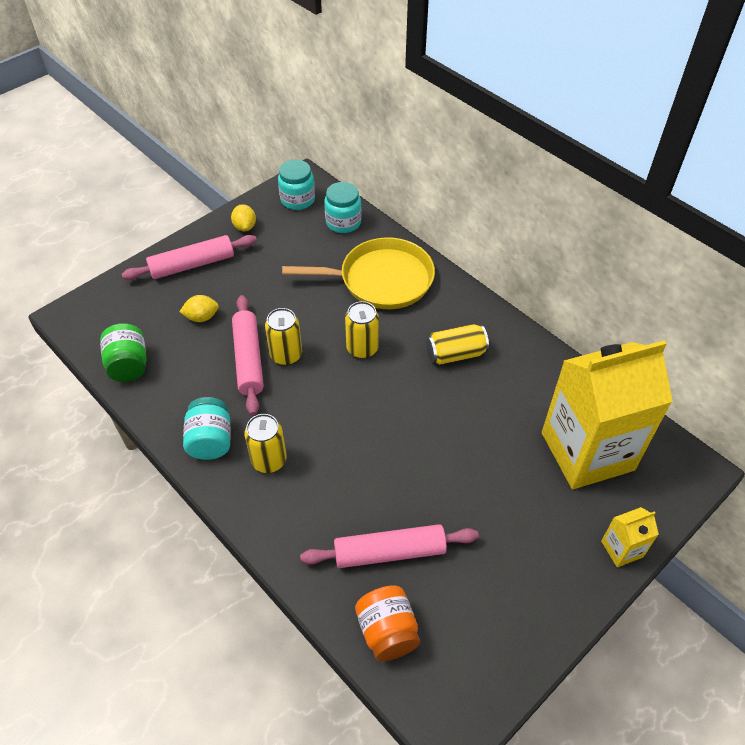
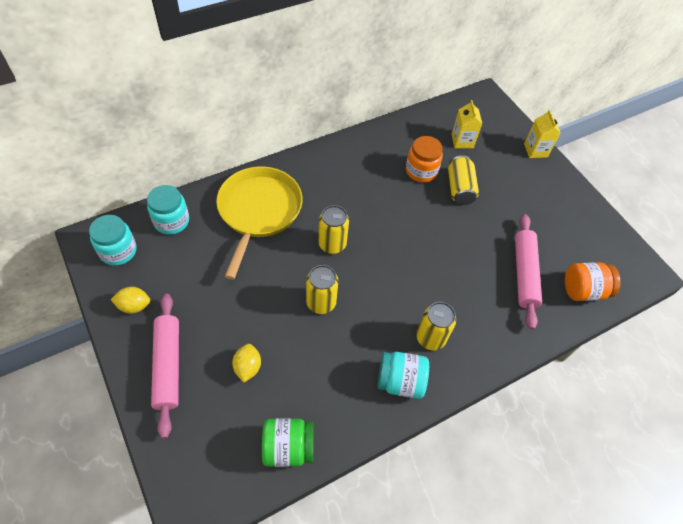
camera: 80 degrees left, 5 degrees up
pink rolling pin [232,295,264,416] -> none
yellow can [426,324,489,365] -> yellow can moved to [448,155,479,205]
yellow carton [542,340,673,489] -> yellow carton [451,100,482,148], size x0.40
none -> orange jar [406,136,443,182]

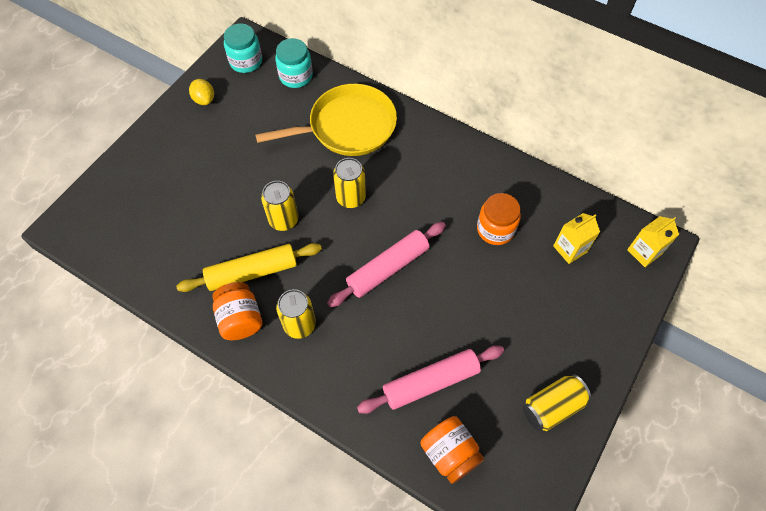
camera: 65 degrees right, 5 degrees up
pink rolling pin [151,294,179,439] -> pink rolling pin moved to [327,222,446,307]
yellow lemon [232,344,261,382] -> none
green jar [262,418,314,467] -> none
turquoise jar [377,352,429,399] -> orange jar [212,282,262,340]
yellow can [448,155,479,205] -> yellow can moved to [523,374,591,431]
yellow carton [524,110,561,158] -> yellow carton moved to [627,216,679,267]
none -> yellow rolling pin [176,243,322,292]

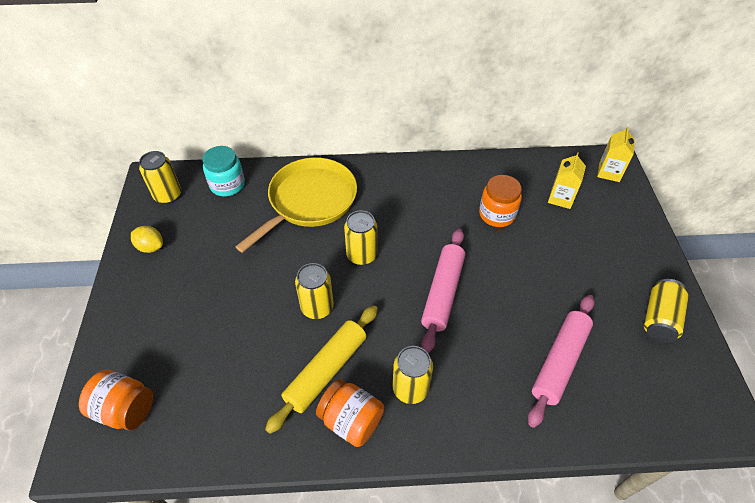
camera: 35 degrees left, 10 degrees down
turquoise jar [224,23,262,73] -> yellow can [139,151,181,204]
orange jar [420,416,484,484] -> orange jar moved to [79,370,154,431]

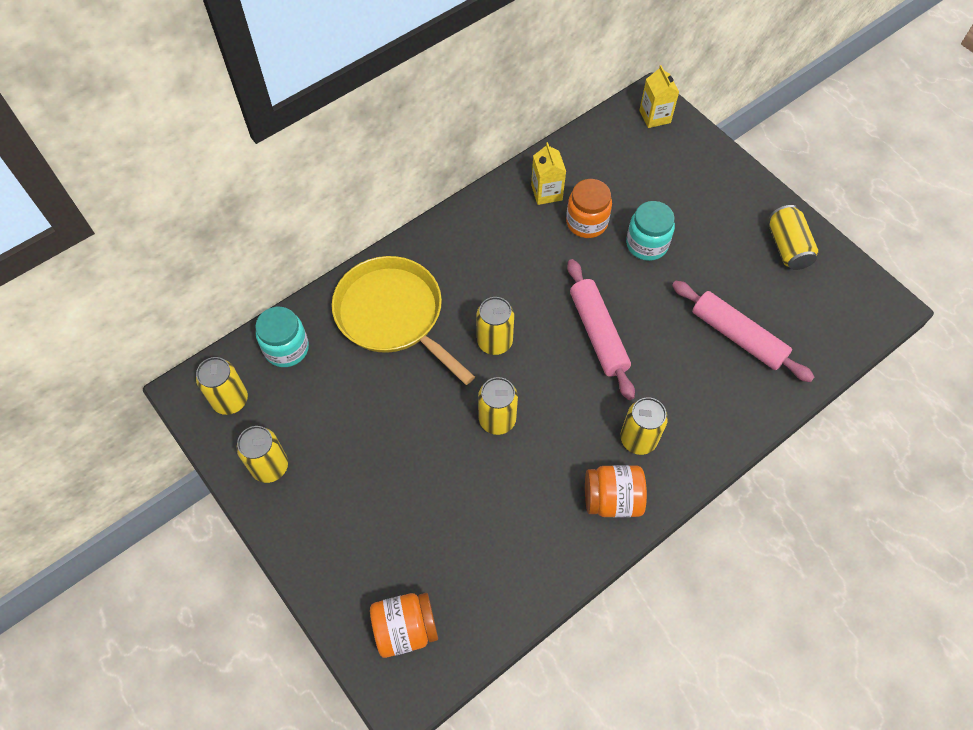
camera: 35 degrees left, 10 degrees up
yellow lemon [131,226,163,253] -> yellow can [236,426,288,483]
yellow pan [236,157,357,253] -> yellow pan turned 45 degrees counterclockwise [332,256,475,385]
yellow rolling pin [265,305,378,434] -> none
pink rolling pin [528,295,595,428] -> pink rolling pin turned 45 degrees counterclockwise [672,281,815,382]
yellow carton [548,152,586,209] -> yellow carton moved to [531,142,566,205]
none -> turquoise jar [626,201,675,261]

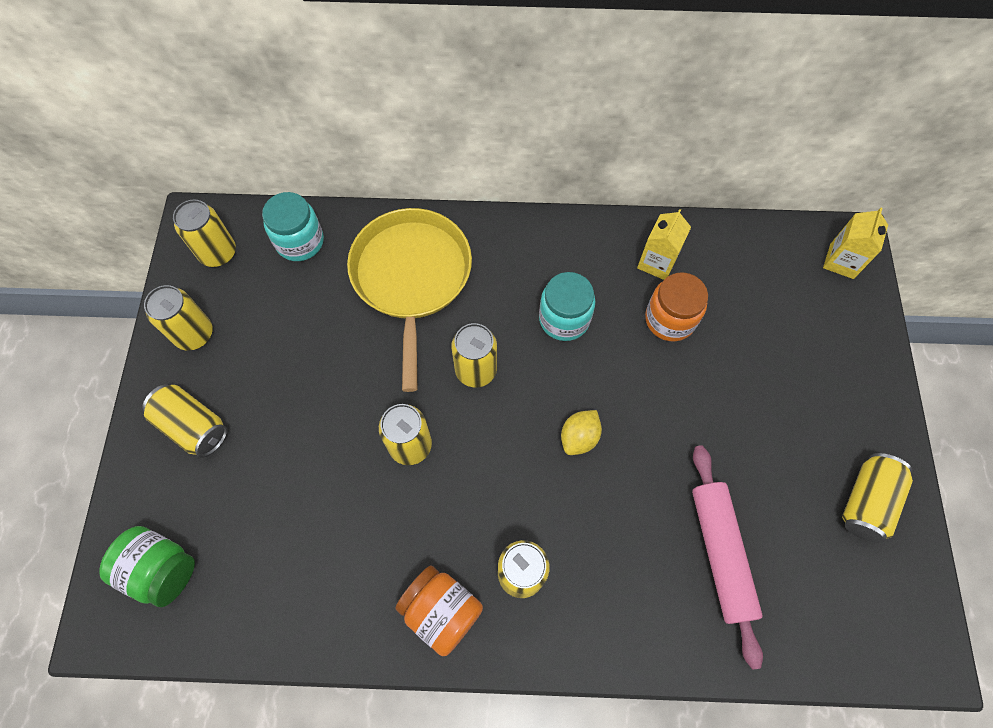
camera: 40 degrees right, 5 degrees up
orange jar [370,593,438,658] -> green jar [100,526,195,607]
pink rolling pin [567,259,635,400] -> yellow lemon [561,410,602,455]
turquoise jar [626,201,675,261] -> turquoise jar moved to [539,272,595,341]
none -> yellow can [142,384,228,458]

